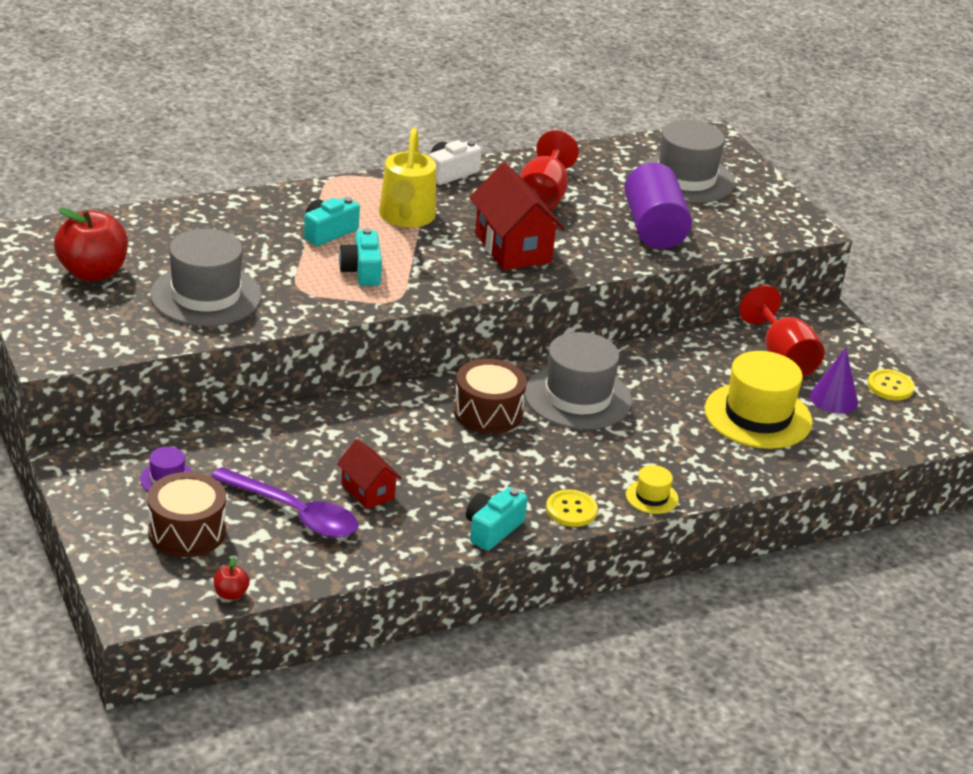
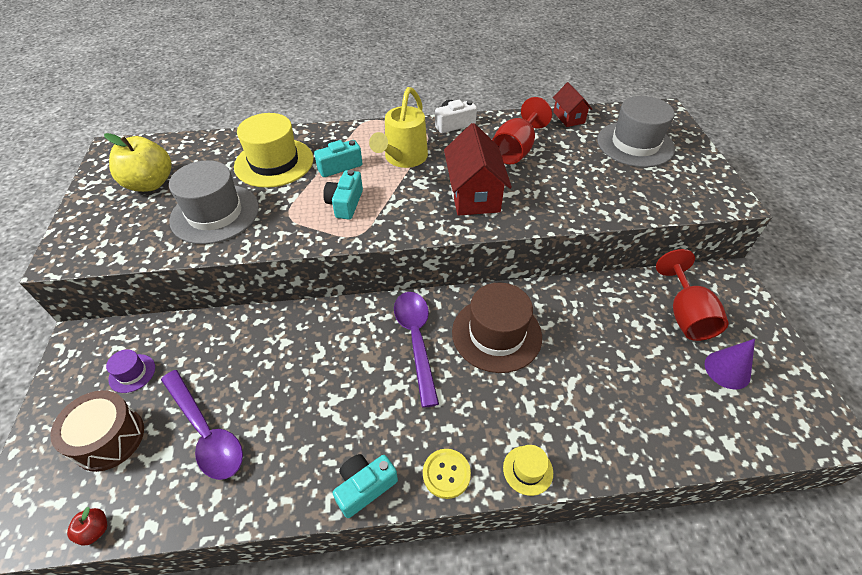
camera: 20 degrees right, 15 degrees up
red apple [54,208,128,281] -> yellow apple [104,133,172,192]
red house [337,439,402,509] -> red house moved to [553,83,592,127]
brown drum [454,359,527,434] -> purple spoon [394,292,439,408]
grey hat [525,332,632,430] -> brown hat [452,283,542,373]
purple cylinder [625,163,692,249] -> none
yellow hat [705,351,812,449] -> yellow hat moved to [234,113,313,188]
yellow button [867,369,915,400] -> none

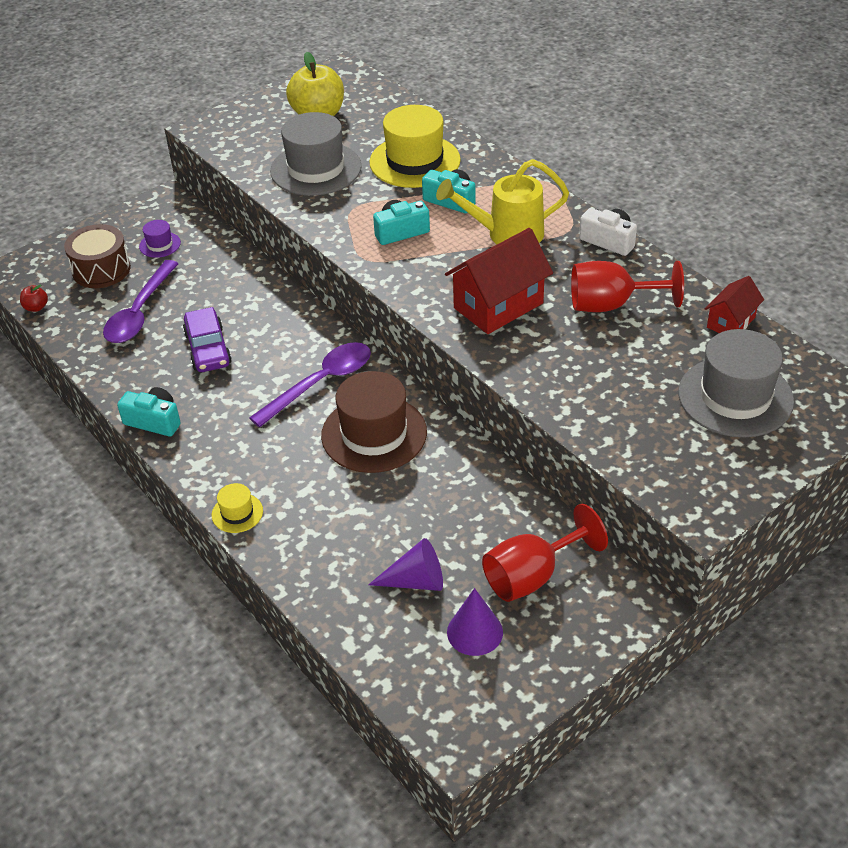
camera: 60 degrees right, 5 degrees down
yellow button [423,449,471,499] -> none
none -> purple car [183,307,232,372]
none -> purple cone [368,538,443,591]

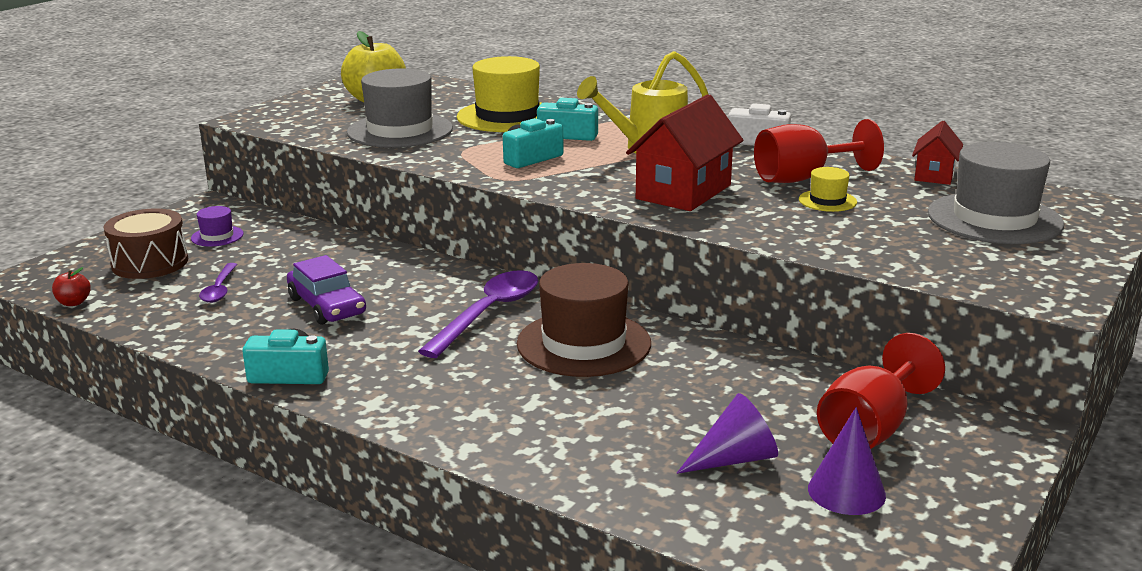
camera: 20 degrees left, 20 degrees down
purple spoon [103,260,179,343] -> purple spoon [199,263,237,303], size x0.55
yellow hat [212,483,263,533] -> yellow hat moved to [799,167,857,212]

